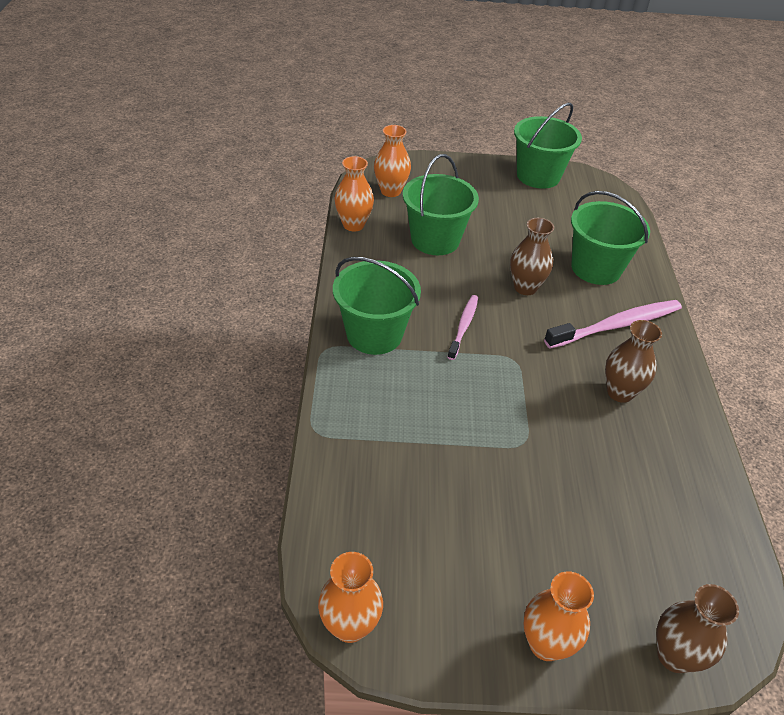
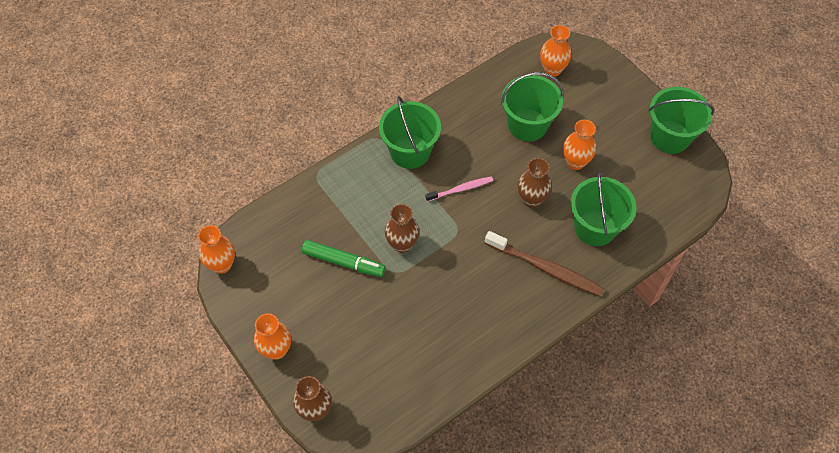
camera: 55 degrees right, 15 degrees up
orange vase [334,156,374,232] -> orange vase moved to [563,120,596,170]
pink toothbrush [544,300,682,349] -> brown toothbrush [485,231,604,296]
brown vase [605,320,662,403] -> brown vase moved to [385,204,420,253]
none -> green marker [302,240,386,277]

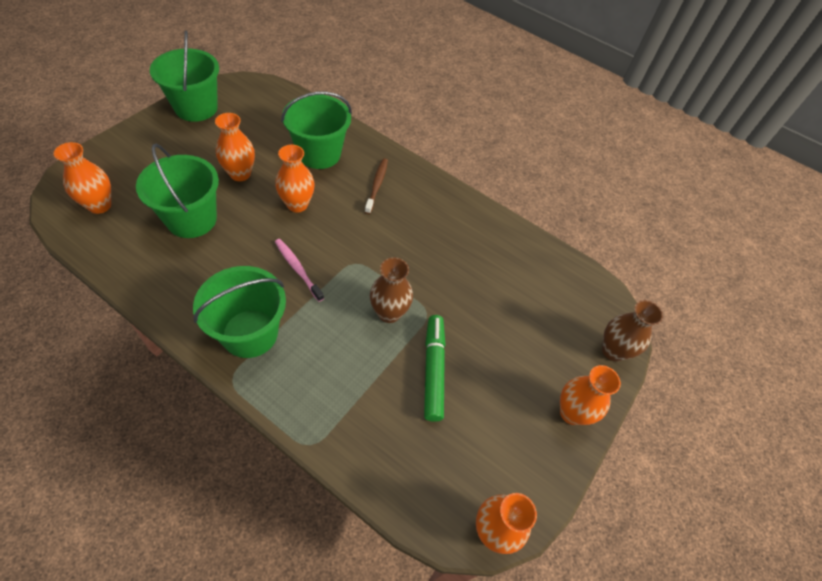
camera: 115 degrees left, 5 degrees down
brown toothbrush [485,231,604,296] -> brown toothbrush [365,158,388,214], size x0.59
brown vase [518,158,552,208] -> orange vase [275,145,315,212]

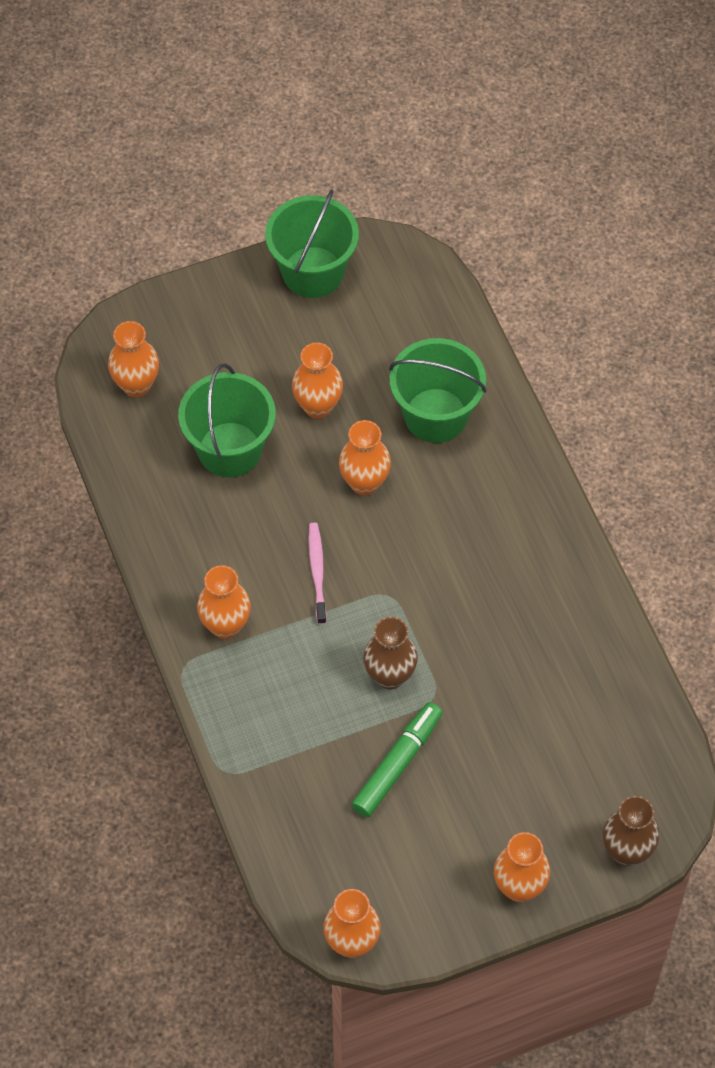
camera: 40 degrees right, 5 degrees up
green bucket [193,266,286,358] -> orange vase [197,565,251,639]
brown toothbrush [365,158,388,214] -> none

